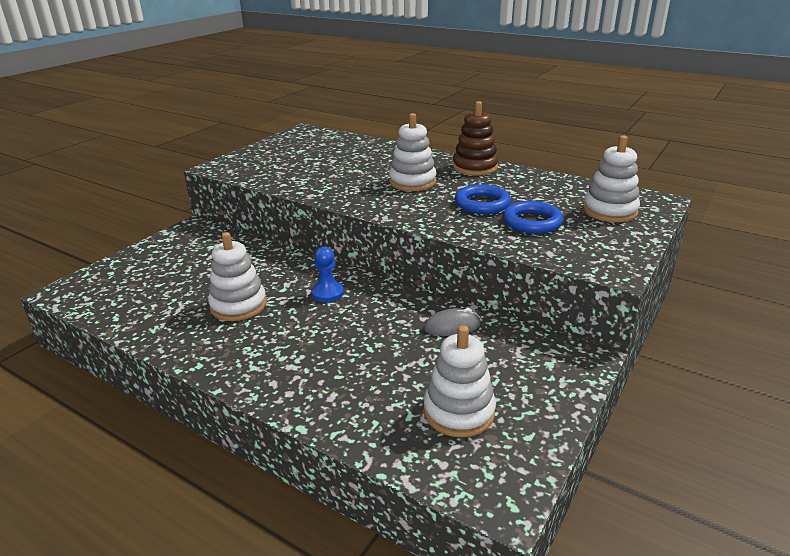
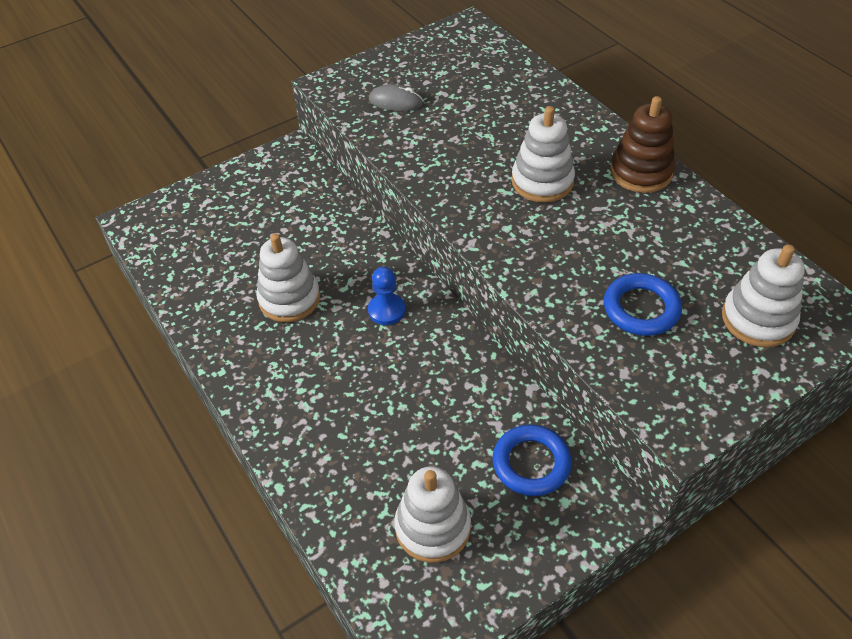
camera: 25 degrees right, 20 degrees up
grey mouse [424,308,481,336] -> grey mouse moved to [369,84,424,111]
blue ring [455,184,511,214] -> blue ring moved to [493,425,571,496]

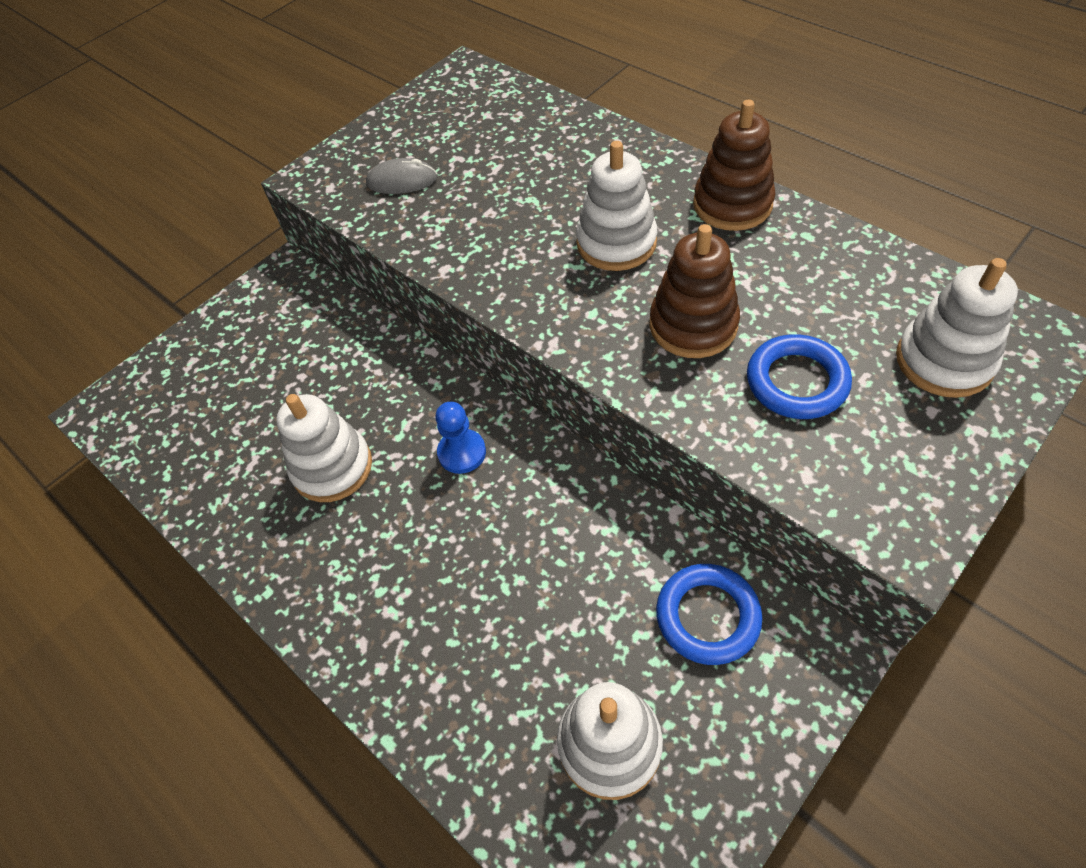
camera: 10 degrees left, 5 degrees up
none -> brown stacking toy [650,224,740,358]

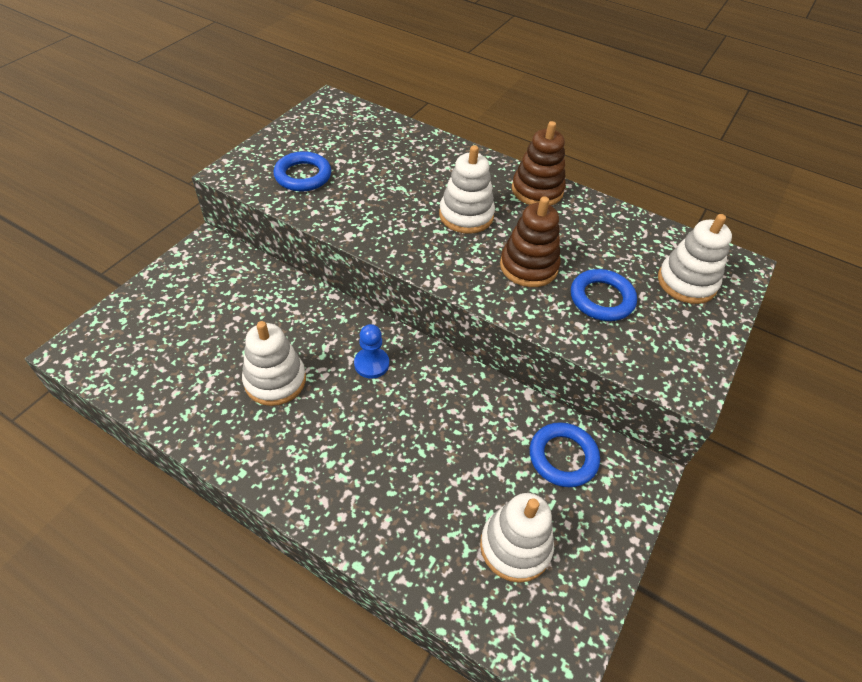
camera: 20 degrees left, 5 degrees down
grey mouse [366,158,437,194] -> blue ring [273,151,331,191]

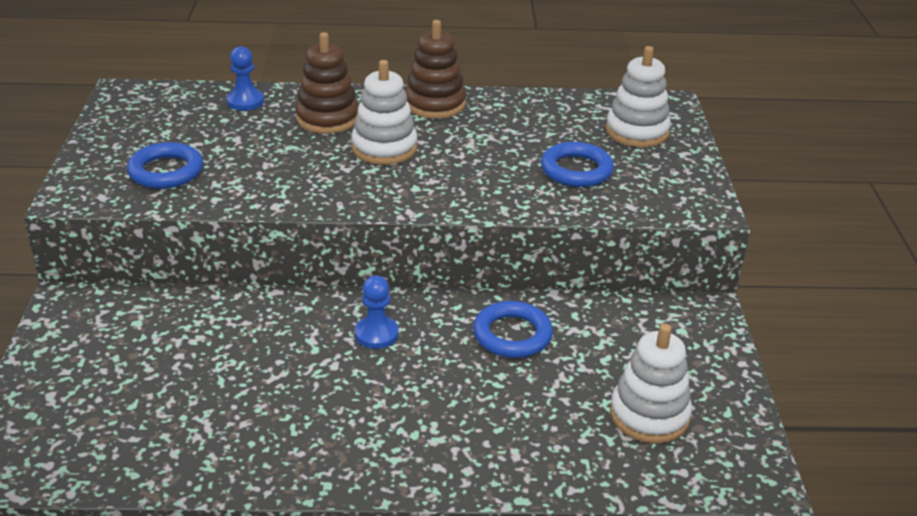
camera: 30 degrees left, 15 degrees down
white stacking toy [242,321,306,406] -> none
brown stacking toy [500,196,561,287] -> brown stacking toy moved to [295,32,359,134]
blue ring [530,422,600,487] -> blue ring moved to [473,301,553,358]
none -> blue pawn [227,46,264,111]

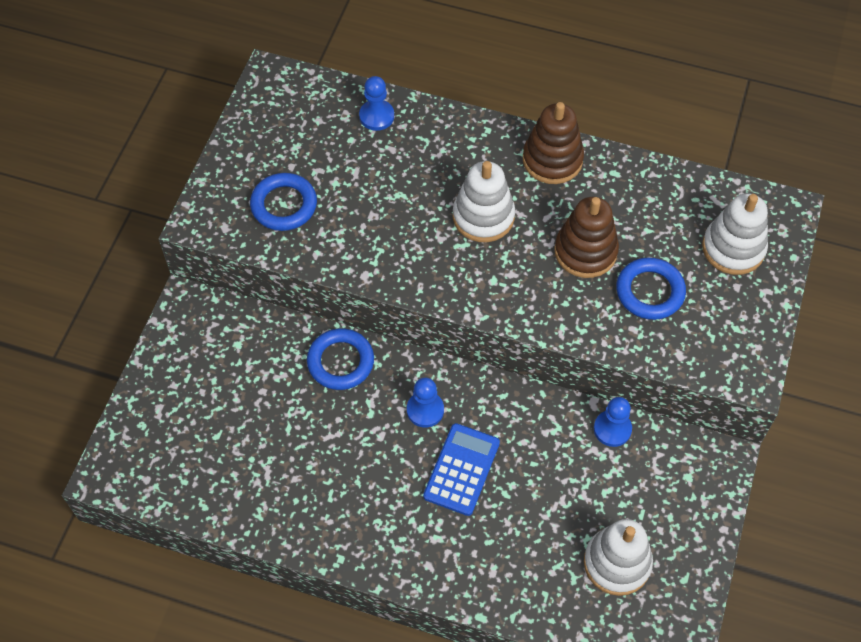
camera: 20 degrees right, 25 degrees up
brown stacking toy [295,32,359,134] -> brown stacking toy moved to [554,197,619,278]
blue ring [473,301,553,358] -> blue ring moved to [307,328,374,390]
none -> blue calculator [423,423,500,516]
none -> blue pawn [594,397,632,447]

